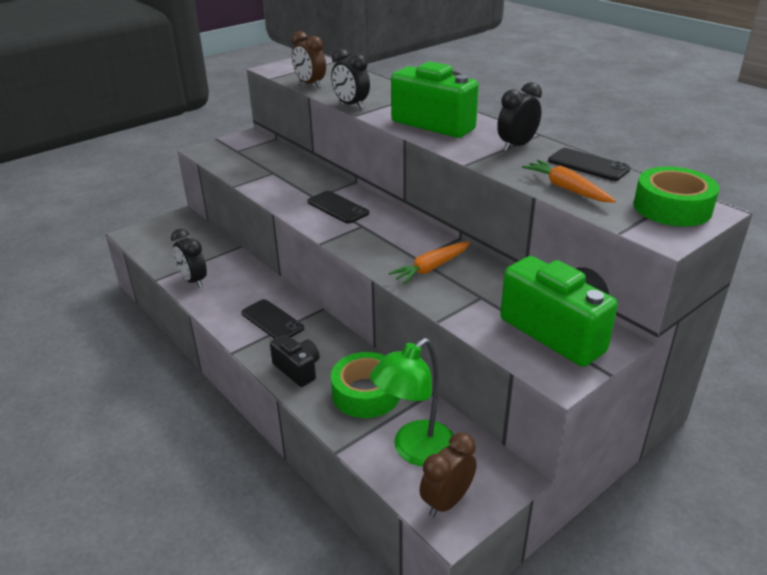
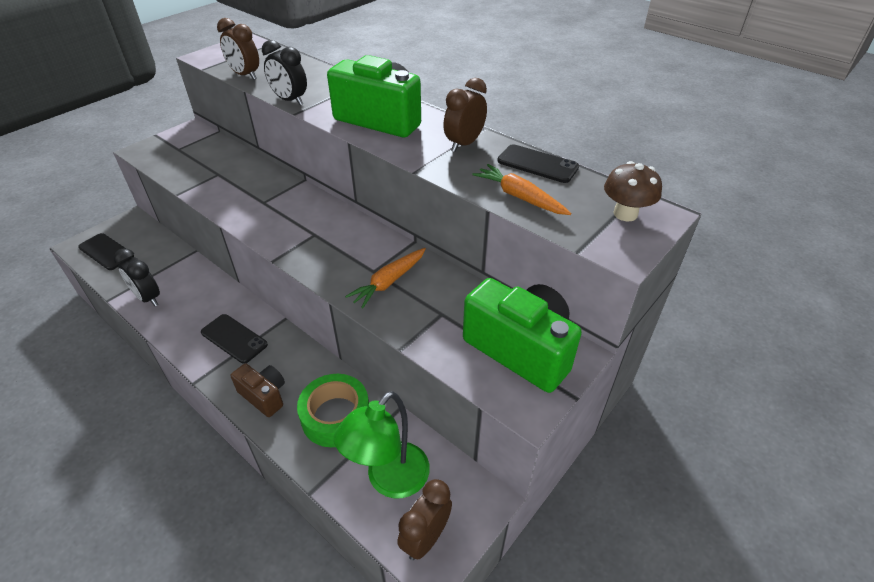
camera: 10 degrees left, 10 degrees up
black camera [270,335,320,387] -> brown camera [231,364,285,417]
black phone [307,191,369,224] -> black phone moved to [78,233,134,270]
black clock [497,82,542,151] -> brown clock [443,78,487,152]
green tape [634,167,719,226] -> brown mushroom [604,161,662,221]

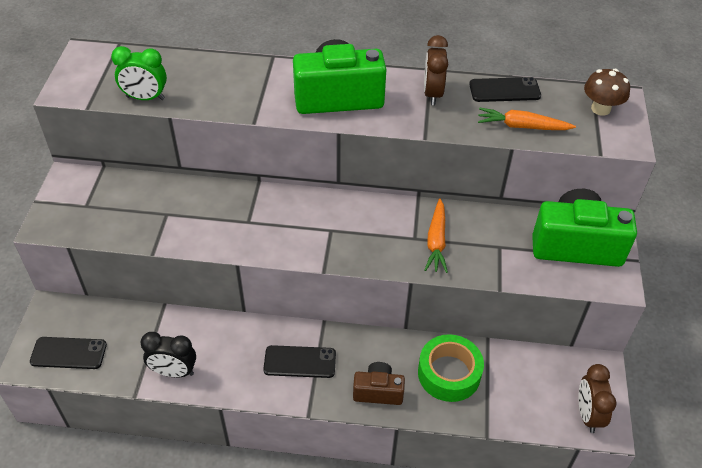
camera: 35 degrees left, 5 degrees up
brown clock [217,18,259,80] -> green clock [111,46,167,100]
black clock [262,40,307,105] -> none
green lamp [334,391,430,498] -> none

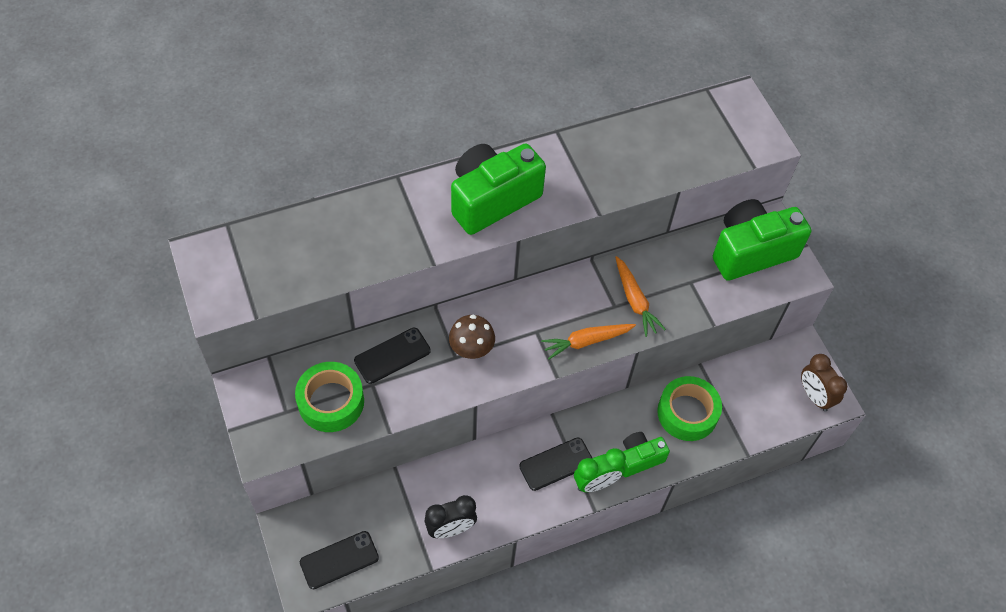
camera: 30 degrees left, 10 degrees up
green clock [111,46,167,100] -> green clock moved to [574,448,626,492]
brown camera [353,362,405,405] -> green camera [623,432,670,477]
brown clock [424,35,448,105] -> none
black phone [469,77,541,102] -> black phone moved to [354,328,431,384]
orange carrot [478,107,576,130] -> orange carrot moved to [541,324,636,360]
brown mushroom [584,69,630,116] -> brown mushroom moved to [449,315,495,359]
none -> green tape [295,362,364,432]

